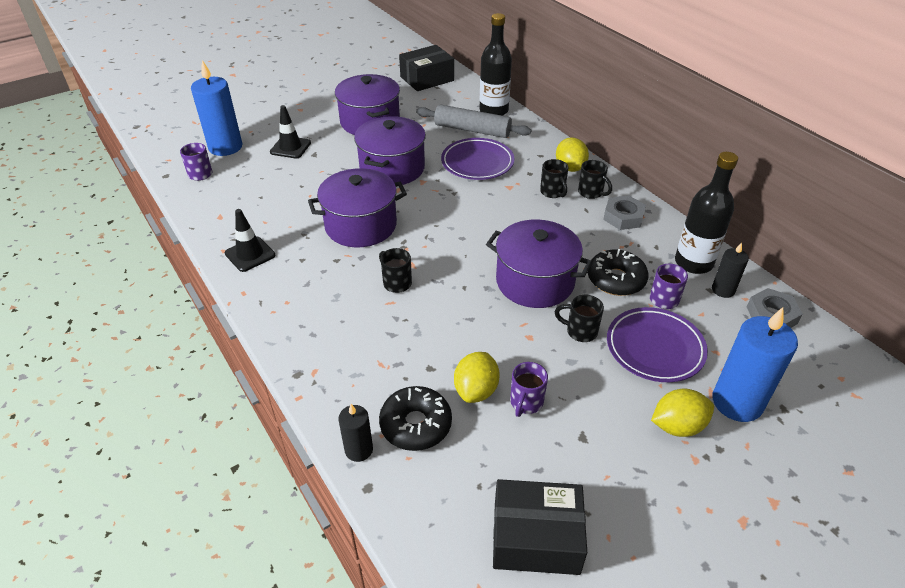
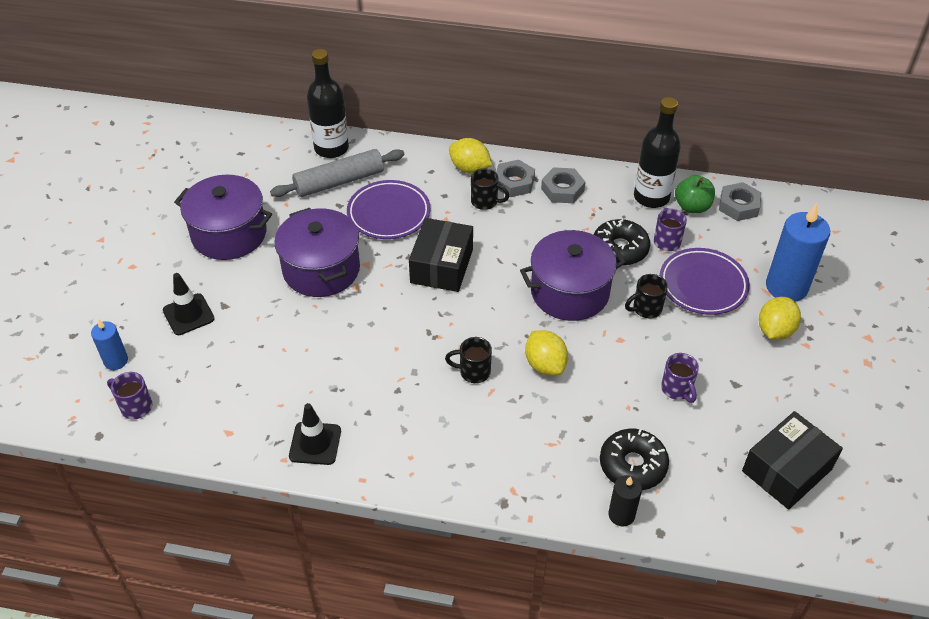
camera: 45 degrees left, 5 degrees up
blue candle [191,60,242,156] -> blue candle [91,319,128,370], size x0.54
purple pot [308,168,407,247] -> none
black box [399,45,454,91] -> black box moved to [409,218,473,292]
yellow lemon [454,352,500,403] -> yellow lemon moved to [525,330,568,376]
black mug [578,160,612,199] -> grey nut [496,160,535,197]
black candle [712,242,749,298] -> green apple [675,175,715,213]

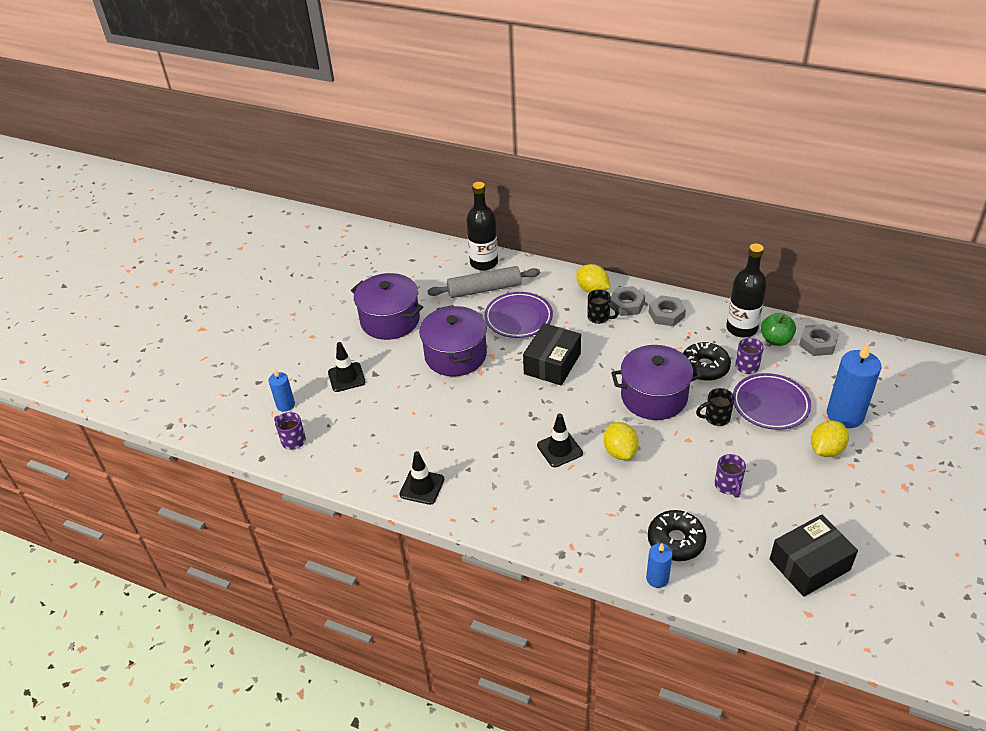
camera: 15 degrees right, 5 degrees down
black mug [445,337,492,383] -> black traffic cone [537,413,583,467]
black candle [608,475,642,527] -> blue candle [646,543,673,588]

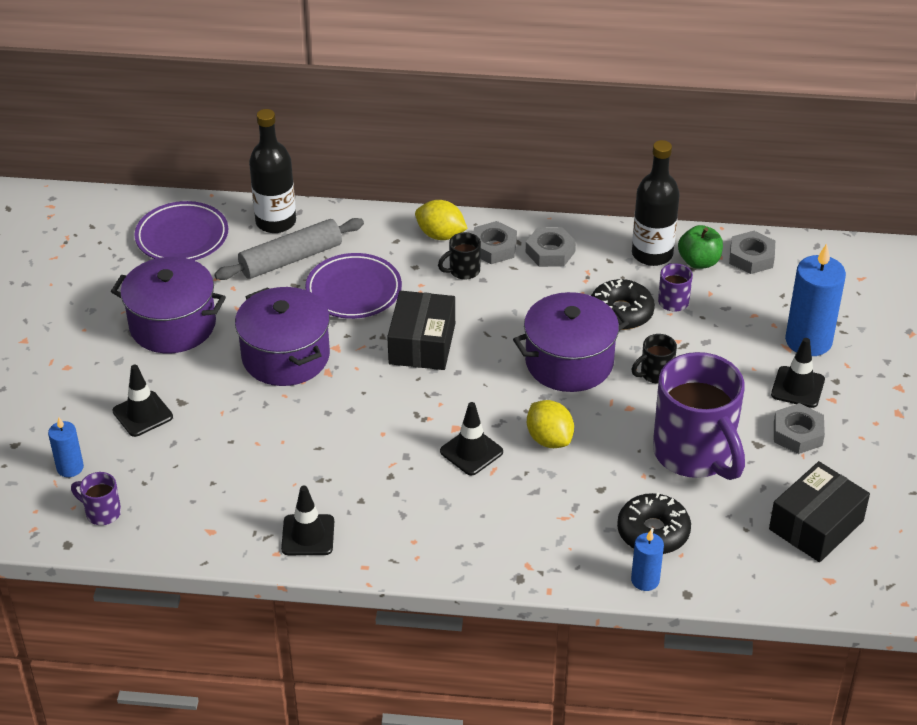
camera: 20 degrees left, 0 degrees up
black mug [588,289,618,324] -> black mug turned 135 degrees clockwise [438,232,481,280]
purple mug [715,454,746,498] -> purple mug [653,352,745,480], size x2.39
purple plate [733,373,811,430] -> purple plate moved to [135,201,228,261]
yellow lemon [811,420,849,457] -> black traffic cone [771,338,825,408]
none -> grey nut [774,403,825,454]

